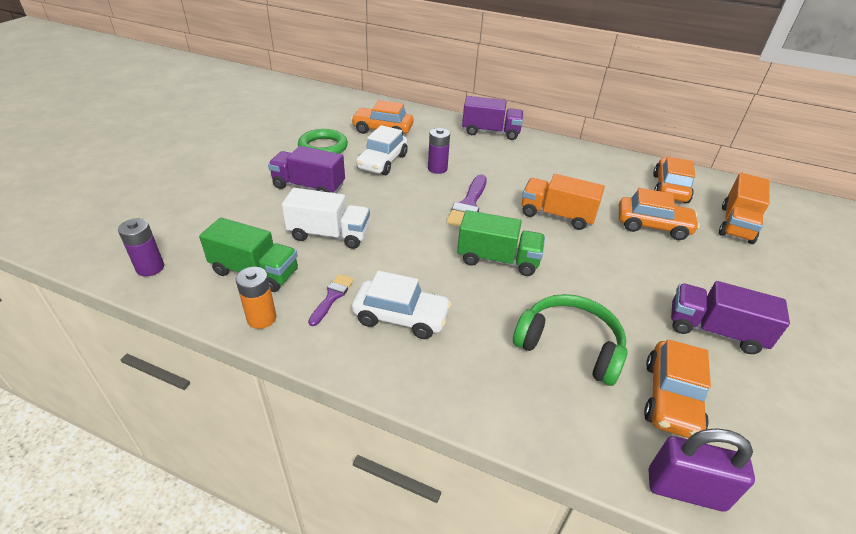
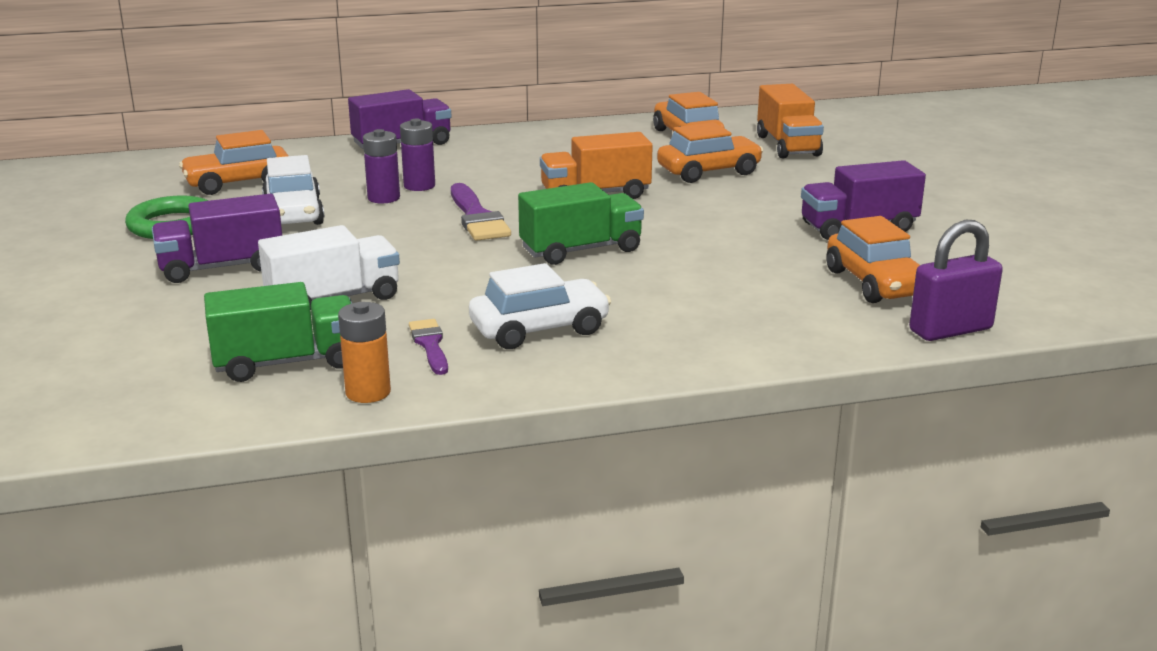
camera: 35 degrees left, 15 degrees down
purple battery [118,218,164,277] -> purple battery moved to [400,119,435,191]
green headphones [513,294,628,386] -> none

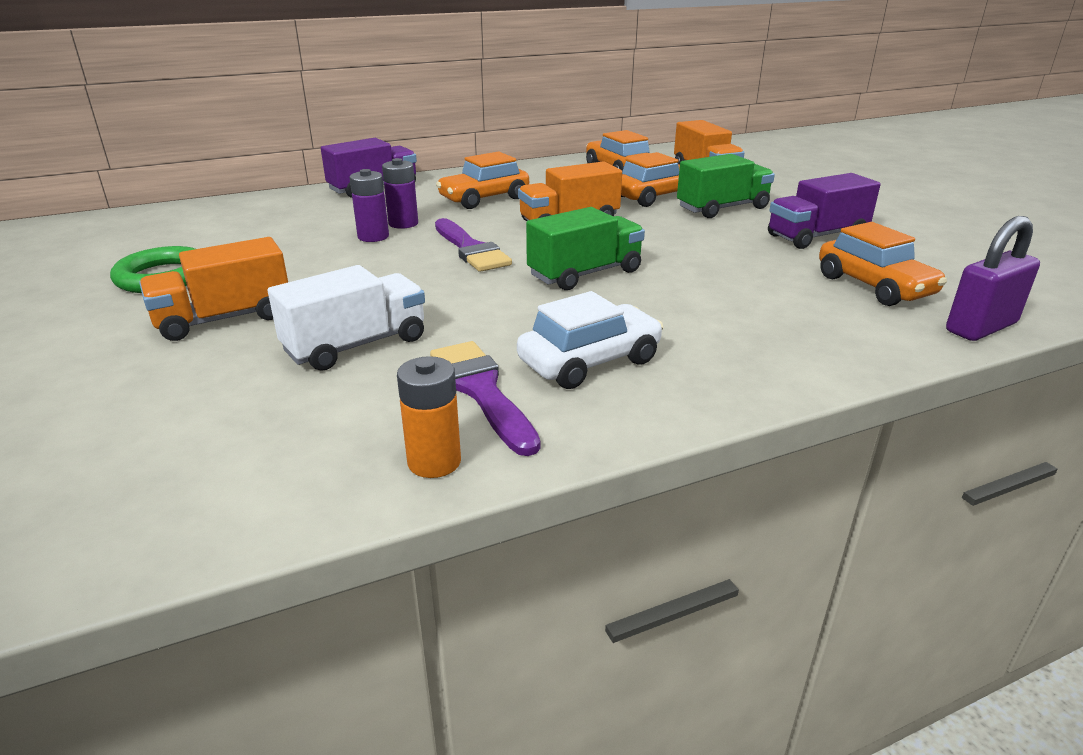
camera: 10 degrees left, 5 degrees up
purple truck [152,194,282,283] -> orange truck [139,237,288,341]
orange car [179,130,288,195] -> orange car moved to [436,151,529,209]
green truck [204,282,352,382] -> green truck moved to [677,154,775,218]
white car [262,155,324,225] -> none
purple brush [409,319,448,375] -> purple brush [430,341,540,456], size x1.64

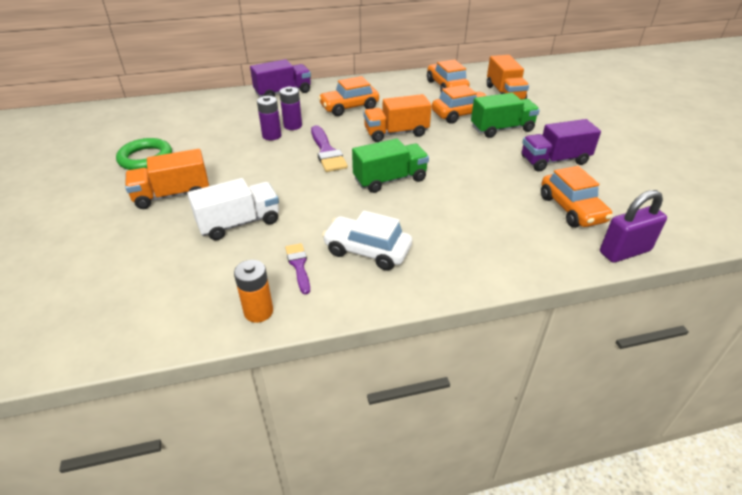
camera: 10 degrees right, 10 degrees up
purple brush [430,341,540,456] -> purple brush [285,243,310,294], size x0.61
white car [517,291,664,389] -> white car turned 135 degrees counterclockwise [322,211,412,271]

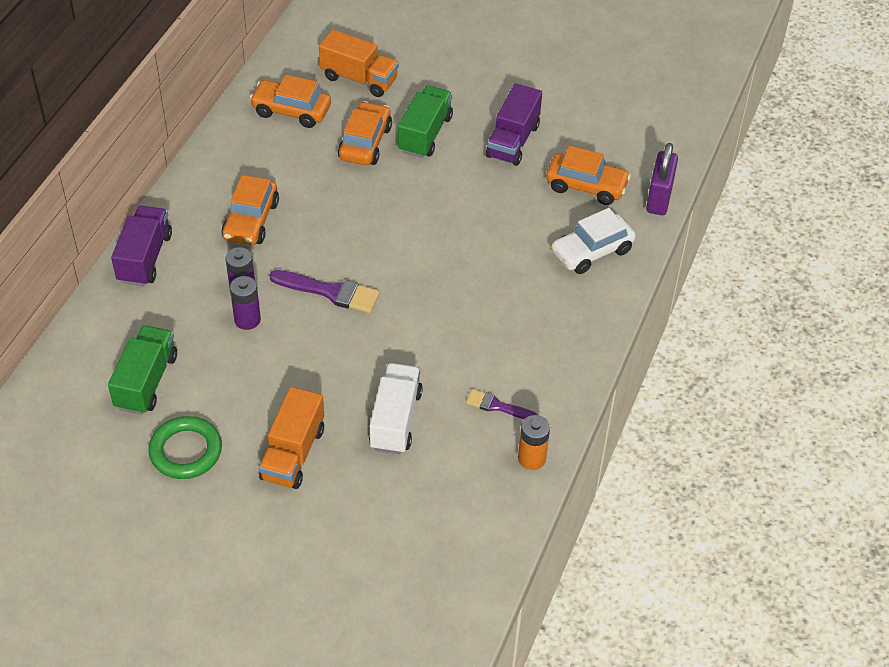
camera: 55 degrees left, 10 degrees up
white car [322,211,412,271] -> white car moved to [551,208,636,274]
green truck [352,138,429,193] -> green truck moved to [108,325,177,415]
orange truck [364,94,432,142] -> none

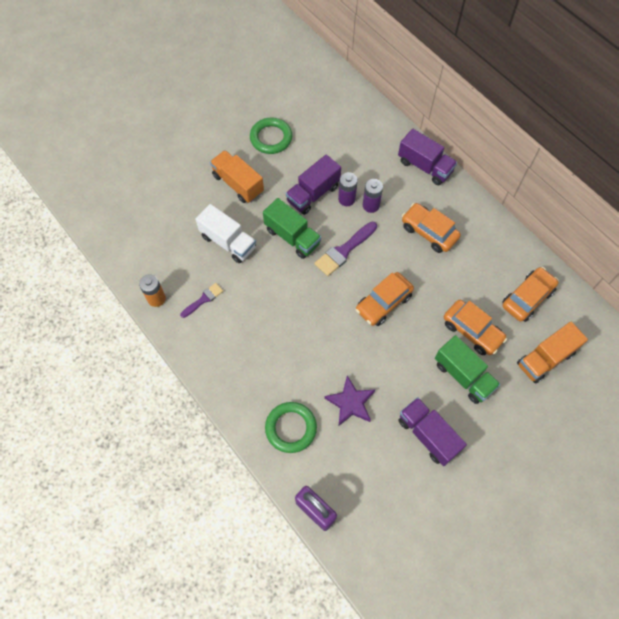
camera: 120 degrees right, 15 degrees up
green truck [108,325,177,415] -> green truck moved to [263,198,321,259]
orange car [546,145,631,205] -> orange car moved to [356,272,414,326]
white car [551,208,636,274] -> green ring [265,402,317,453]
none -> purple truck [286,155,341,215]
none -> purple star [324,376,375,426]

